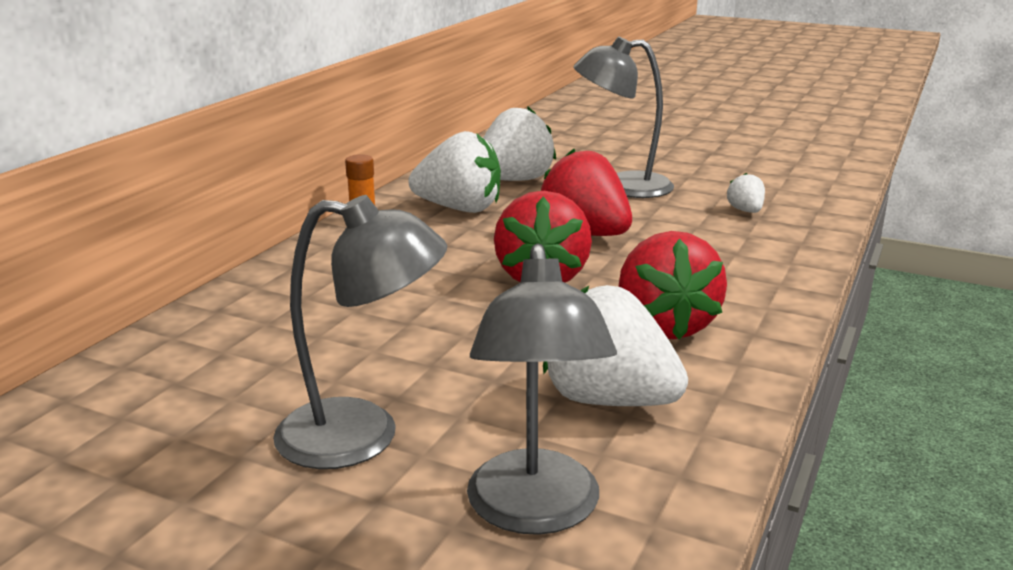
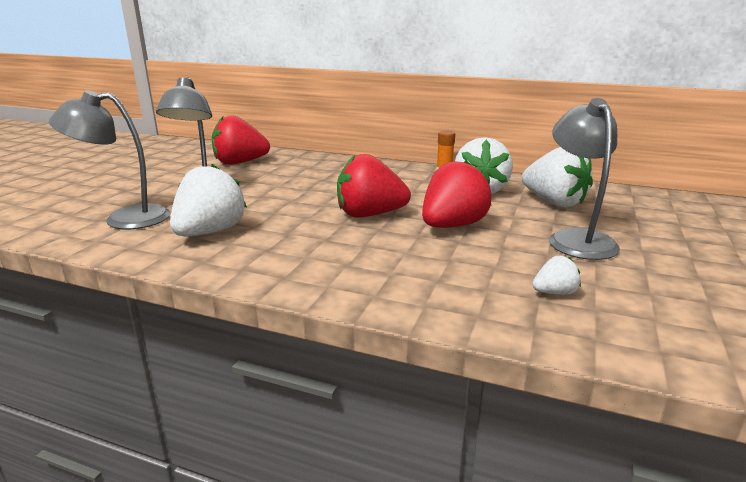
camera: 85 degrees right, 0 degrees up
red strawberry [618,231,727,339] -> red strawberry moved to [211,115,270,165]

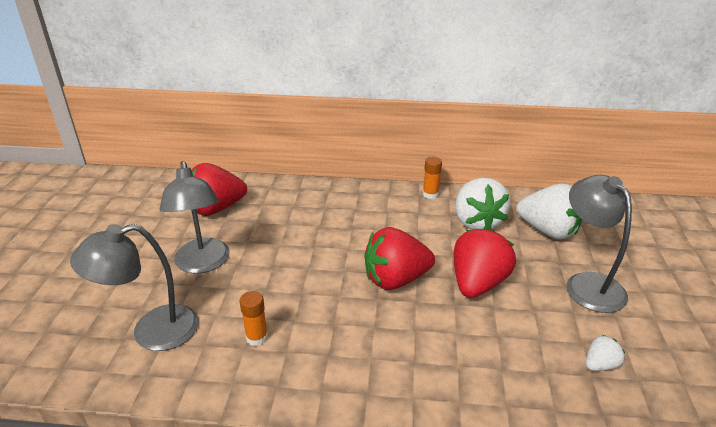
camera: 15 degrees left, 10 degrees up
white strawberry [170,164,247,236] -> orange glue stick [240,291,268,346]

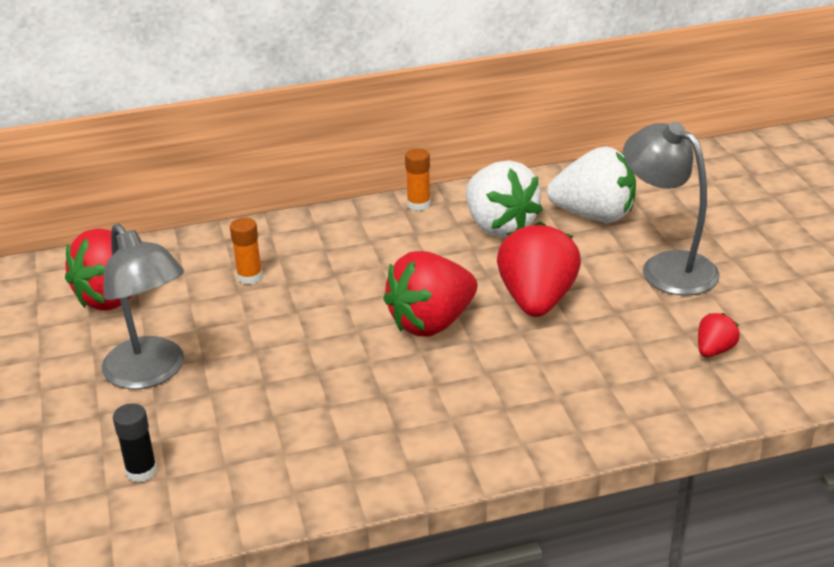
camera: 20 degrees left, 0 degrees up
grey lamp [70,224,199,351] -> black glue stick [113,403,157,482]
orange glue stick [240,291,268,346] -> orange glue stick moved to [230,218,263,284]
white strawberry [585,335,625,371] -> red strawberry [698,313,740,357]

